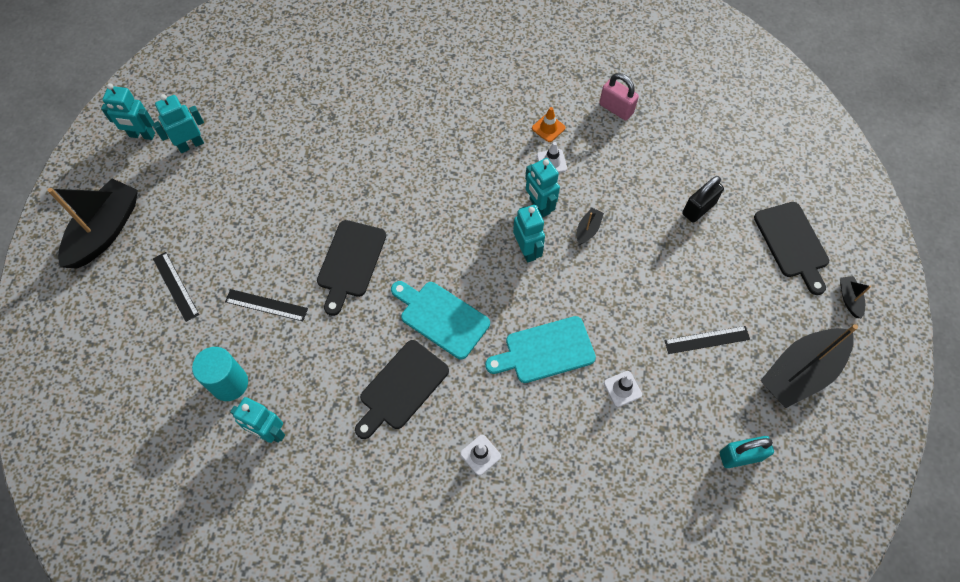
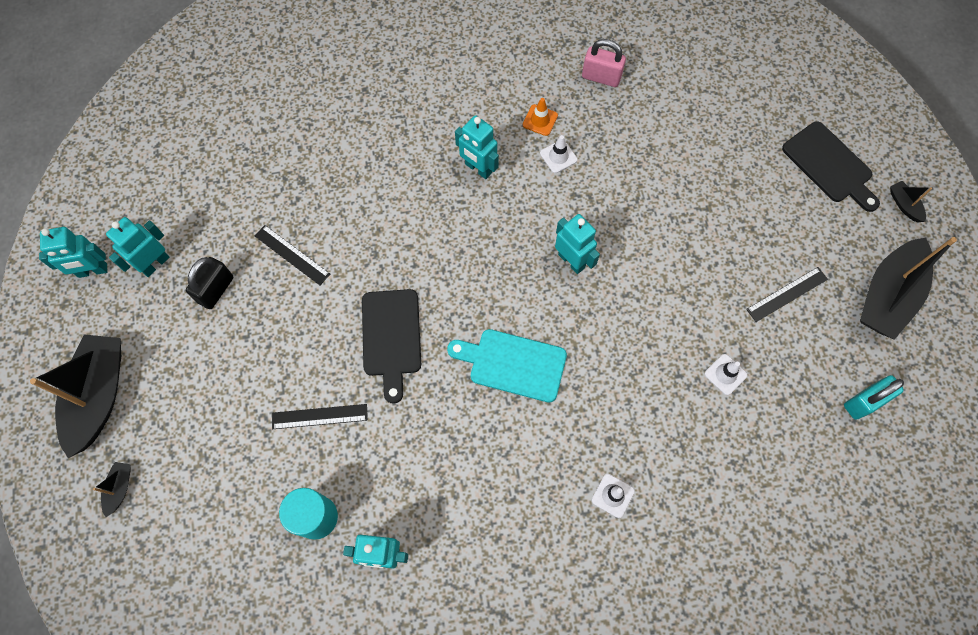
camera: 20 degrees left, 5 degrees up
black ruler [153,252,199,322] -> black ruler moved to [255,225,330,285]
black cutting board [355,340,449,439] -> none
turquoise cutting board [485,316,596,383] -> none
turquoise robot [525,158,560,217] -> turquoise robot moved to [455,115,499,179]
black boat [577,208,604,245] -> black boat moved to [93,462,131,517]
black padlock [682,176,724,223] -> black padlock moved to [186,257,234,309]

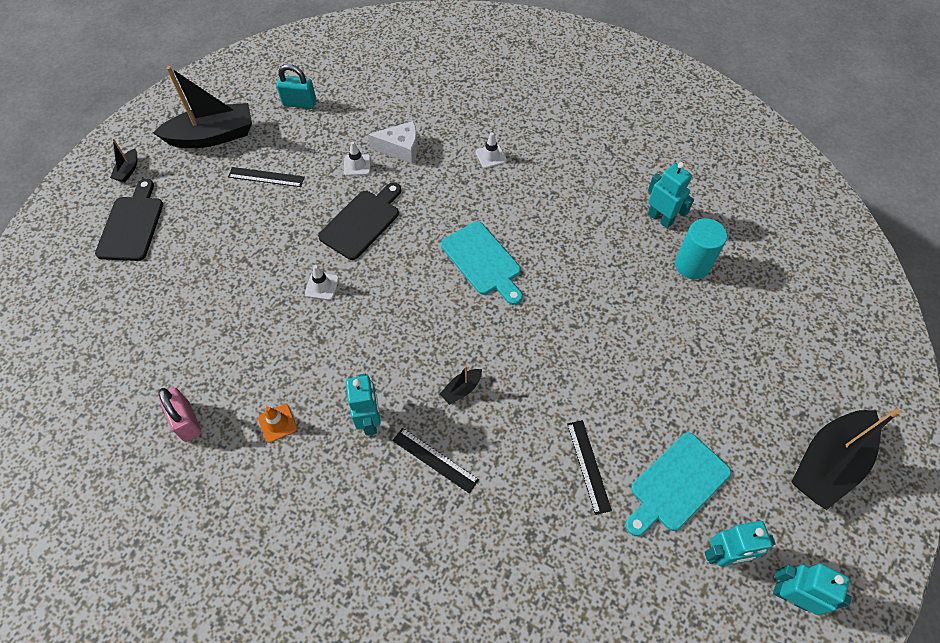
camera: 140 degrees left, 10 degrees down
black boat [93,462,131,517] -> black boat moved to [440,366,482,405]
black padlock [186,257,234,309] -> turquoise cutting board [625,433,731,536]
black ruler [272,404,368,429] -> black ruler moved to [392,428,479,494]
black cutting board [362,289,421,404] -> black cutting board moved to [318,183,401,260]
white traffic cone [540,135,578,173] -> white traffic cone moved to [305,265,339,300]
turquoise robot [555,214,600,274] -> none
none -> white cheese [368,121,418,164]

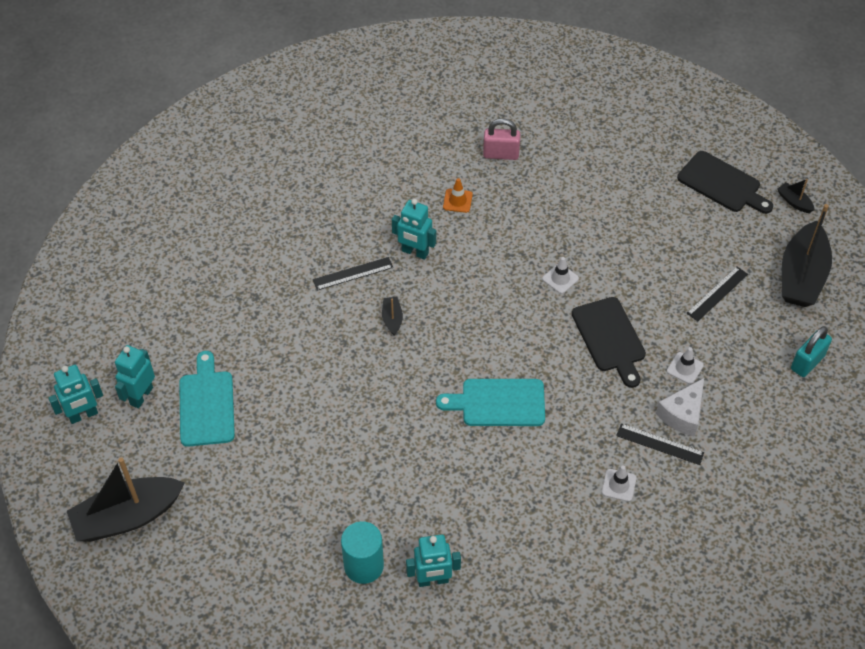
camera: 125 degrees right, 5 degrees down
black ruler [567,420,612,515] -> black ruler moved to [616,423,704,465]
black boat [791,409,901,510] -> black boat turned 105 degrees counterclockwise [67,457,185,542]

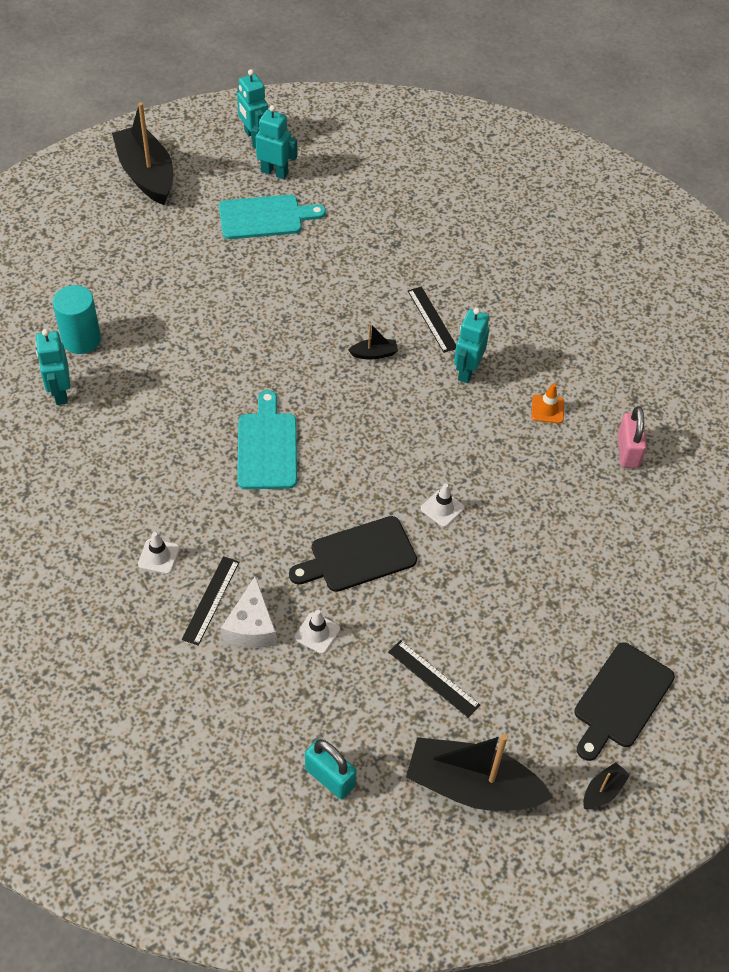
camera: 85 degrees right, 0 degrees up
white cheese [656,378,704,437] -> white cheese turned 120 degrees counterclockwise [221,576,277,648]

